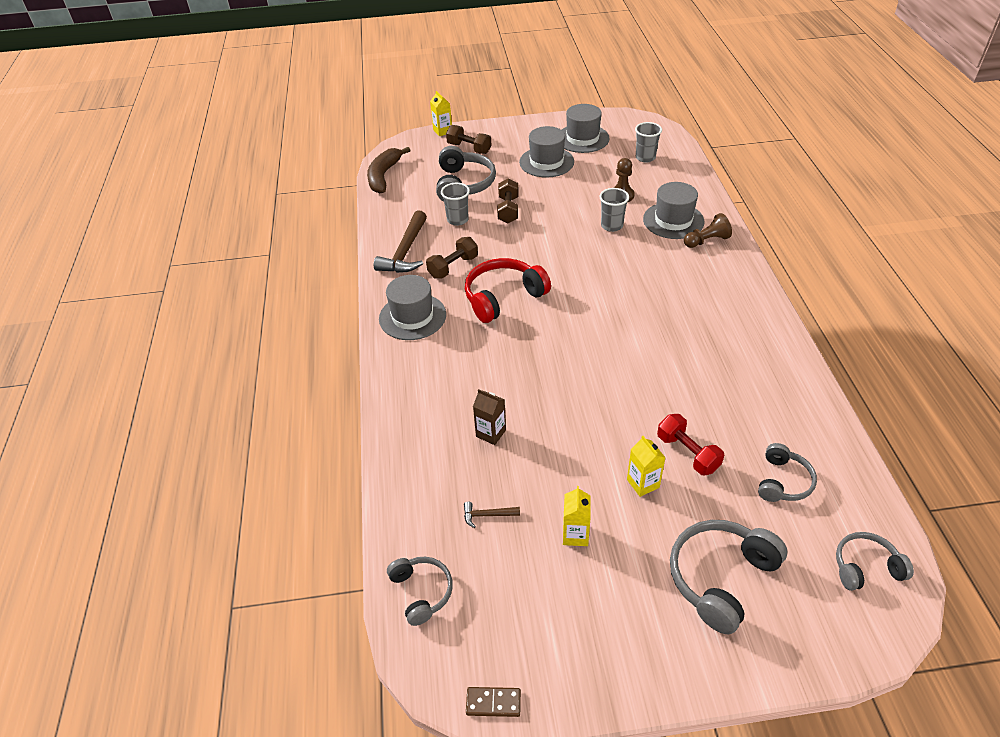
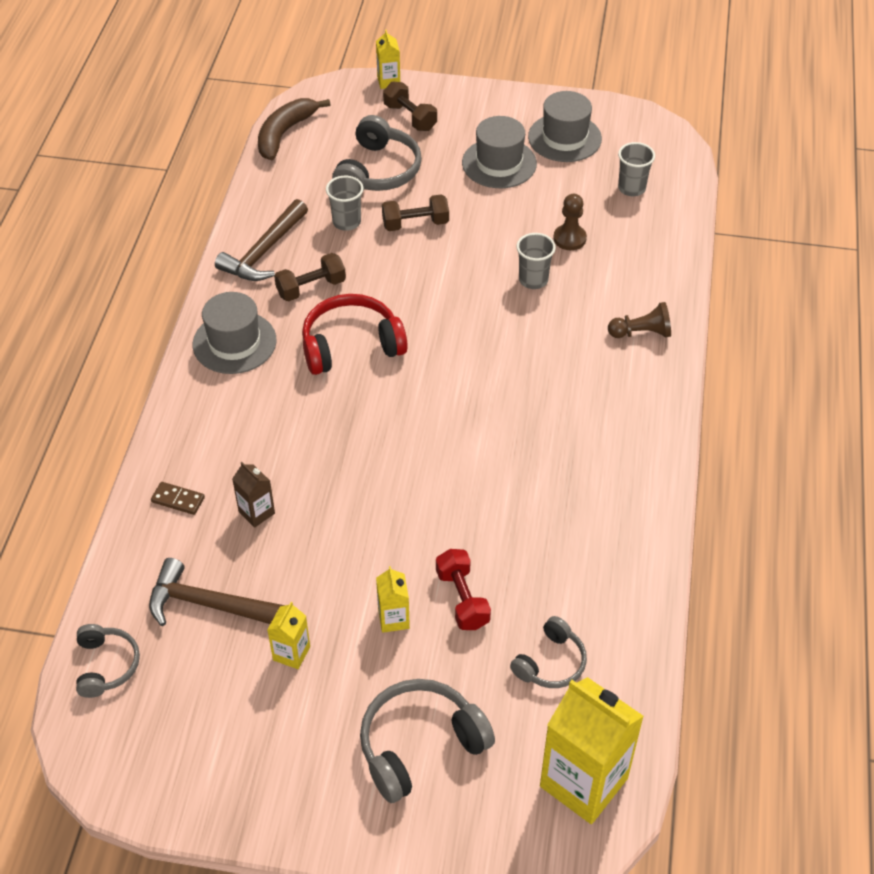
camera: 15 degrees right, 5 degrees up
brown hammer [464,502,520,528] -> brown hammer [149,558,285,626], size x2.20
brown domino [466,687,521,717] -> brown domino moved to [151,482,205,515]
brown dumbbell [497,179,519,223] -> brown dumbbell turned 60 degrees clockwise [382,194,449,231]
grey hat [643,182,705,239] -> none
grey headphones [836,532,914,591] -> yellow carton [540,677,644,824]

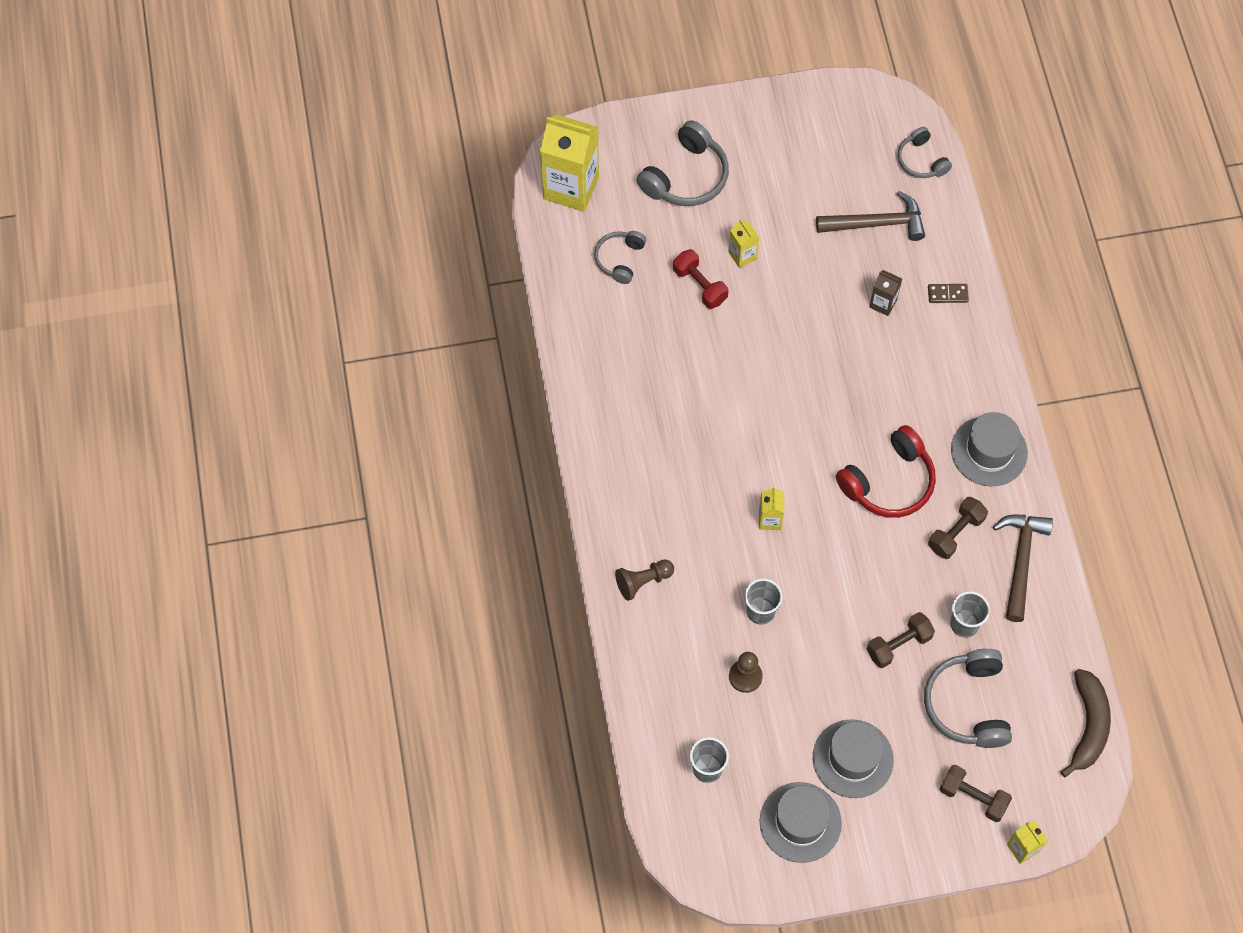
camera: 160 degrees right, 15 degrees up
yellow carton [267,602,310,669] -> yellow carton moved to [759,486,784,530]

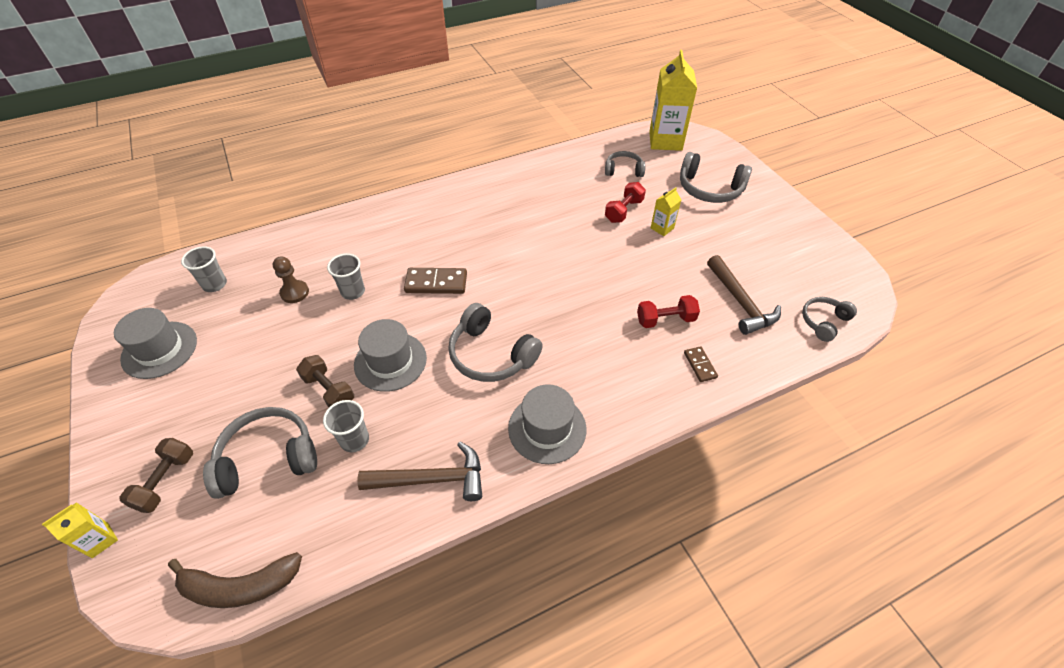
camera: 75 degrees right, 15 degrees down
brown pawn [615,559,674,601] -> none
yellow carton [759,486,784,530] -> brown domino [404,268,467,294]
grey hat [813,719,894,798] -> grey hat moved to [354,319,427,392]
red headphones [836,425,936,518] -> grey headphones [448,303,543,382]
brown carton [869,270,902,316] -> red dumbbell [637,295,700,328]
brown dumbbell [928,497,988,559] -> none

